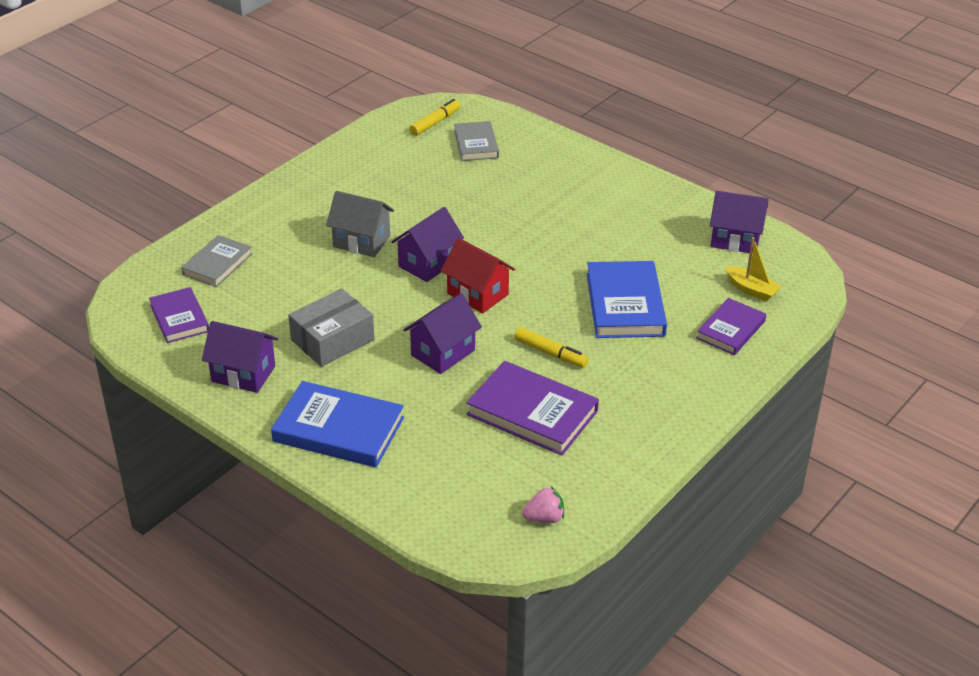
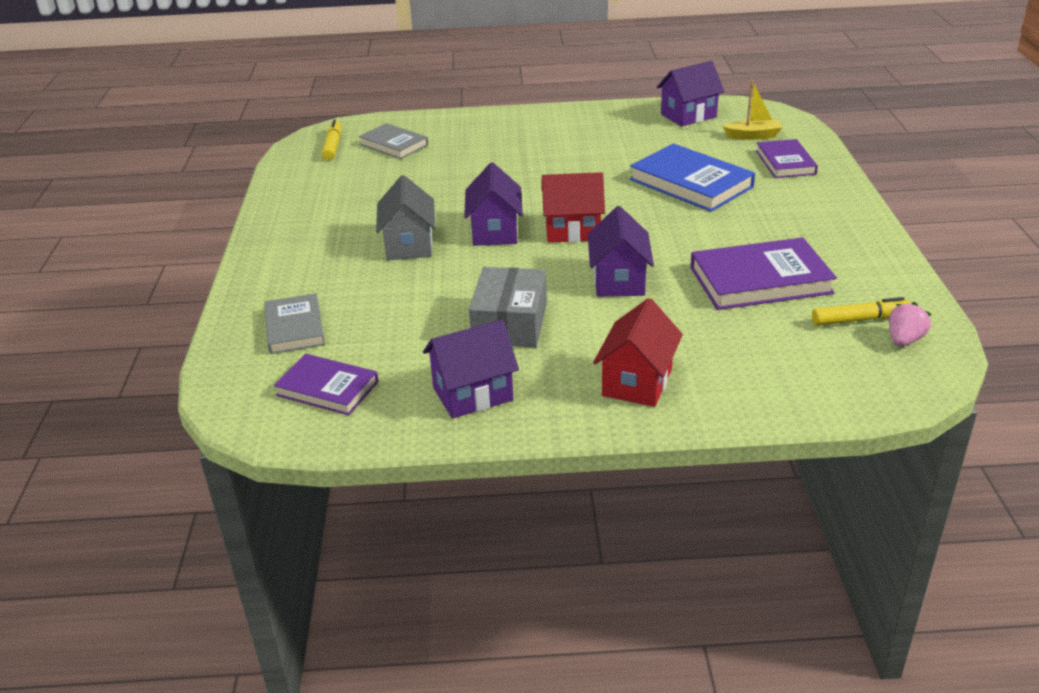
camera: 40 degrees left, 5 degrees down
blue book [271,381,404,467] -> red house [593,298,683,407]
grey house [326,191,394,257] -> grey house turned 75 degrees counterclockwise [376,175,435,260]
yellow marker [514,327,589,368] -> yellow marker moved to [812,297,910,326]

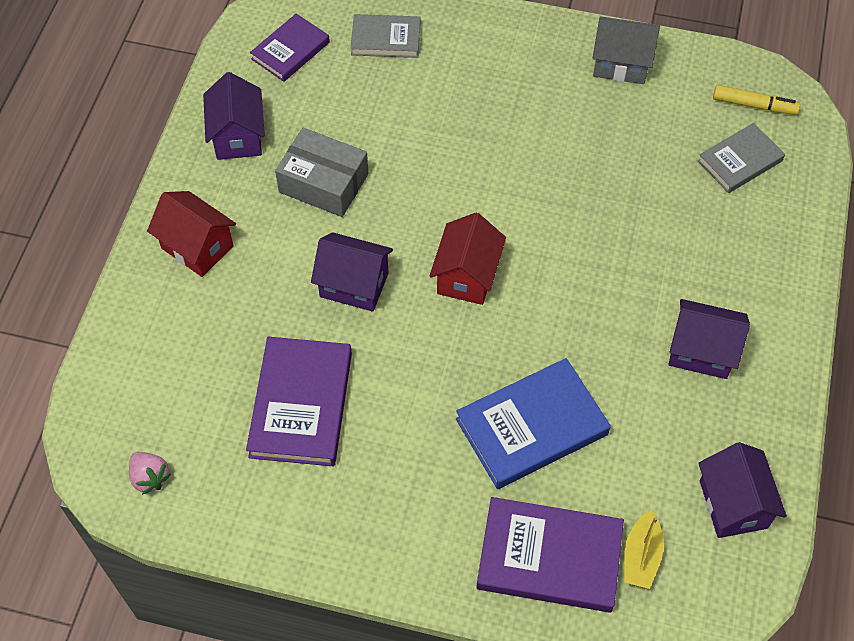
camera: 105 degrees right, 25 degrees up
grey house [376,175,435,260] -> grey house moved to [593,16,660,84]
purple house [464,163,523,246] -> purple house moved to [669,299,750,379]
purple book [756,139,818,178] -> purple book [476,497,624,613], size x1.60
yellow marker [812,297,910,326] -> none

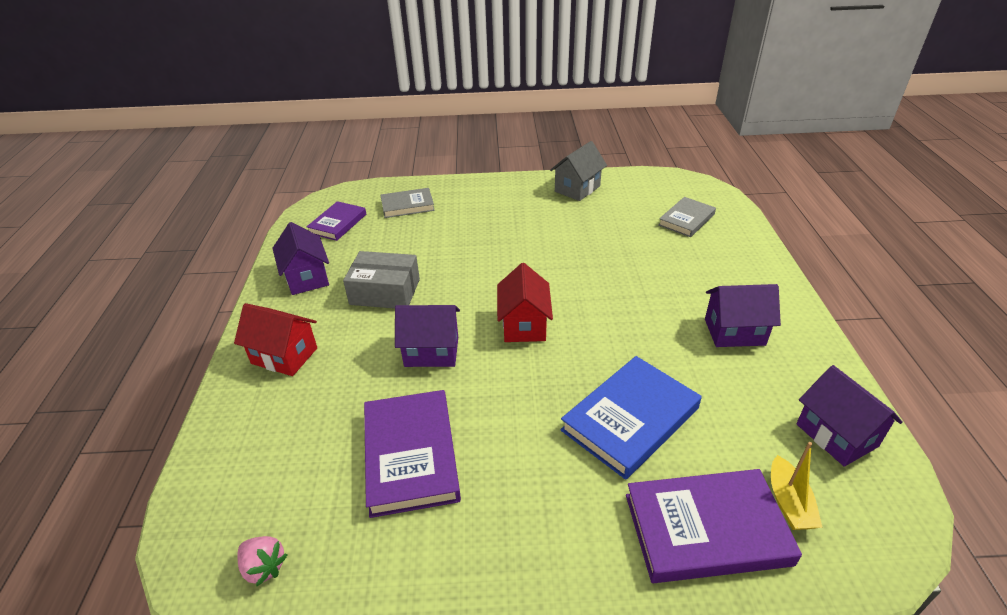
camera: 15 degrees left, 20 degrees down
grey house [593,16,660,84] -> grey house turned 45 degrees counterclockwise [550,141,607,201]
yellow marker [713,85,800,115] -> none

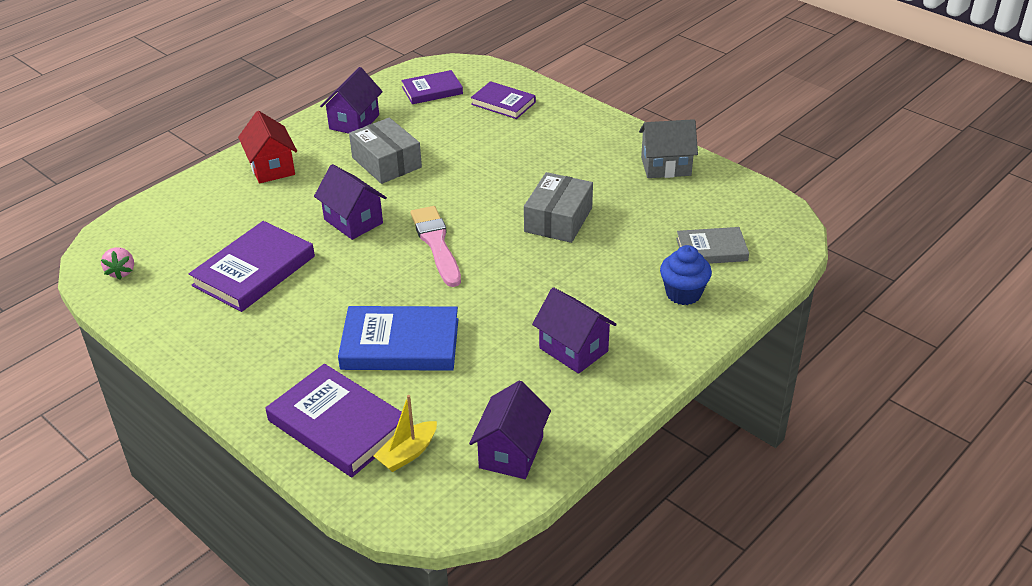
camera: 45 degrees right, 0 degrees up
grey book [381,188,435,218] -> purple book [471,81,536,119]
red house [497,263,553,342] -> pink brush [410,206,461,287]
none -> grey box [524,172,593,243]
none -> blue cupcake [660,245,712,305]

